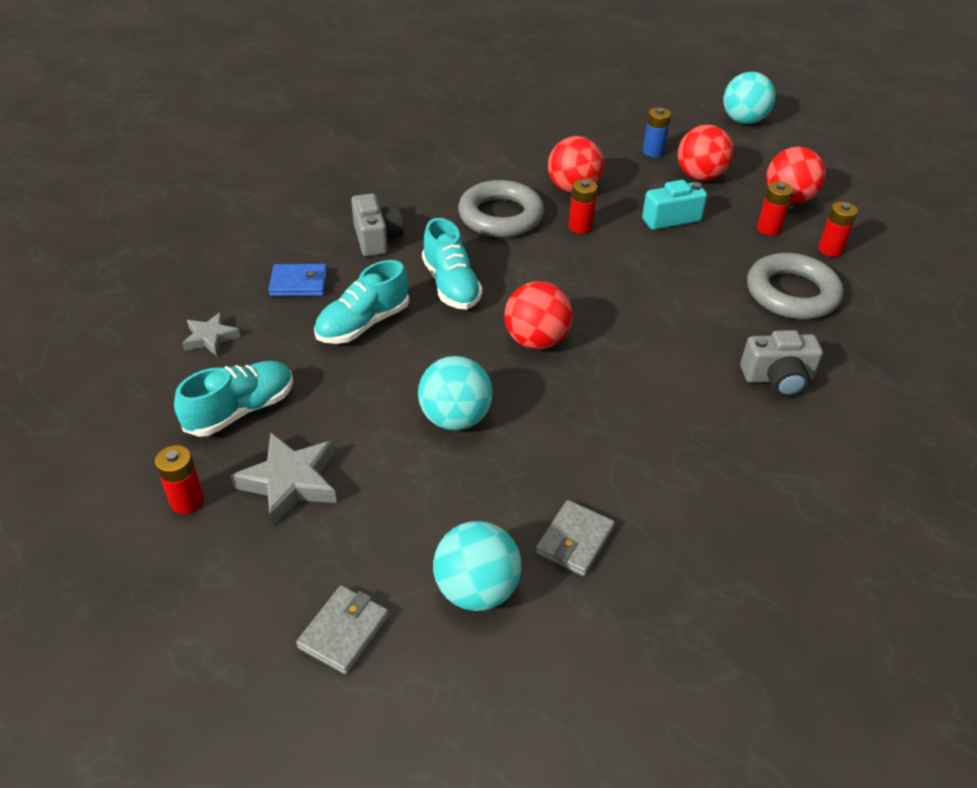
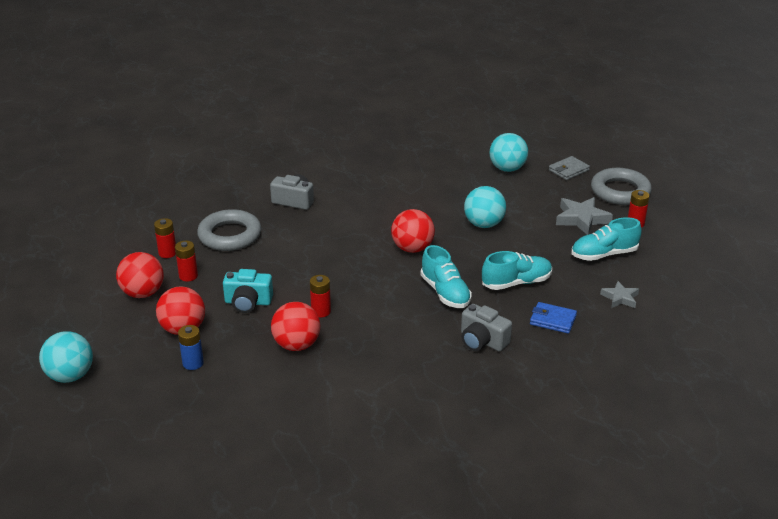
camera: 155 degrees left, 10 degrees down
grey camera [351,193,403,257] -> grey camera turned 60 degrees counterclockwise [461,304,512,351]
turquoise shoe [422,218,483,309] -> turquoise shoe turned 150 degrees clockwise [421,245,472,308]
grey ring [458,180,544,238] -> grey ring moved to [591,168,652,205]
grey wallet [536,500,615,576] -> none

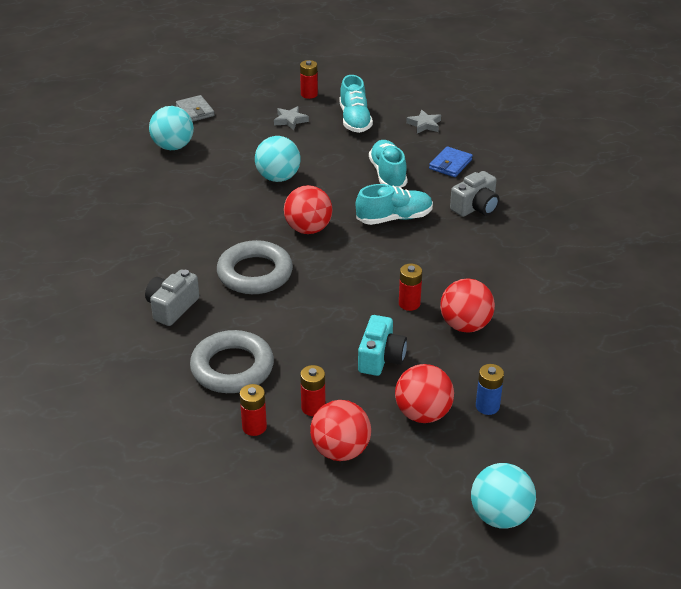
camera: 80 degrees left, 5 degrees up
grey star [556,197,613,235] -> grey star [274,106,309,130], size x0.61
grey ring [591,168,652,205] -> grey ring moved to [217,240,293,294]

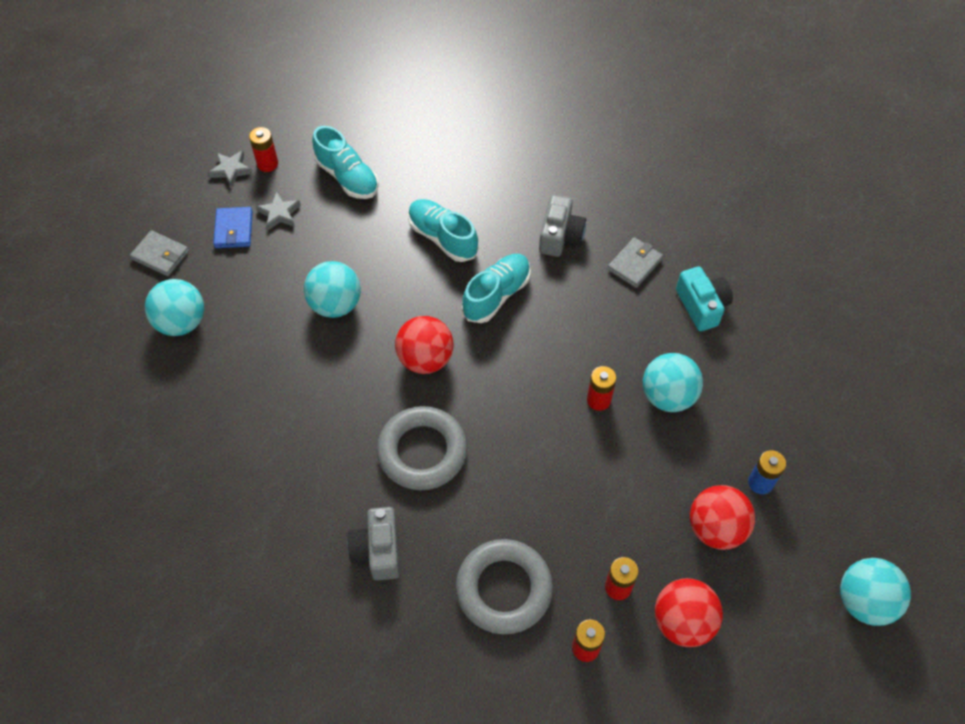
camera: 35 degrees left, 20 degrees up
turquoise camera [358,315,407,376] -> turquoise camera moved to [676,267,733,331]
grey star [406,110,441,134] -> grey star moved to [208,150,253,188]
blue wallet [429,146,473,177] -> blue wallet moved to [213,207,253,248]
red ball [440,279,495,333] -> turquoise ball [643,353,703,412]
none -> grey wallet [607,237,663,288]

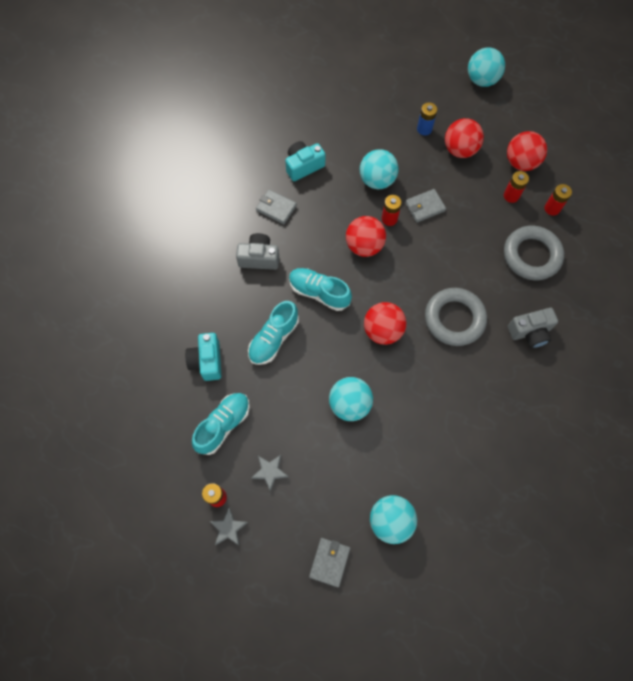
camera: 100 degrees left, 10 degrees up
blue wallet [213,207,253,248] -> none
none -> turquoise camera [185,333,221,381]
none -> red ball [346,216,386,257]
none -> grey wallet [405,189,446,223]

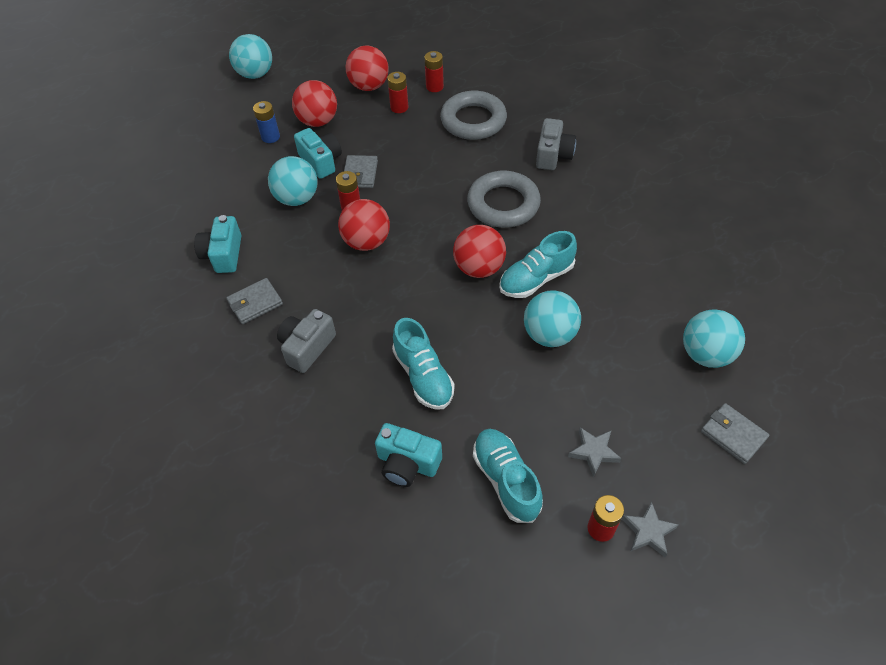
camera: 60 degrees left, 15 degrees down
turquoise shoe [289,268,352,311] -> turquoise shoe moved to [499,231,577,298]
none -> turquoise camera [294,128,342,179]

